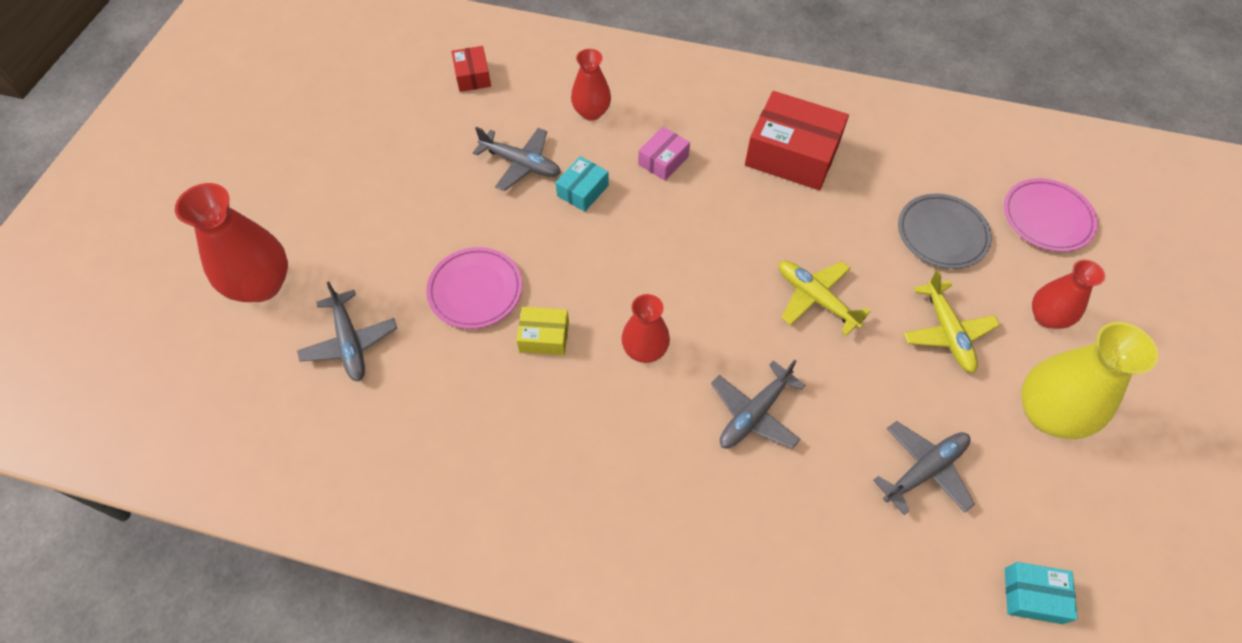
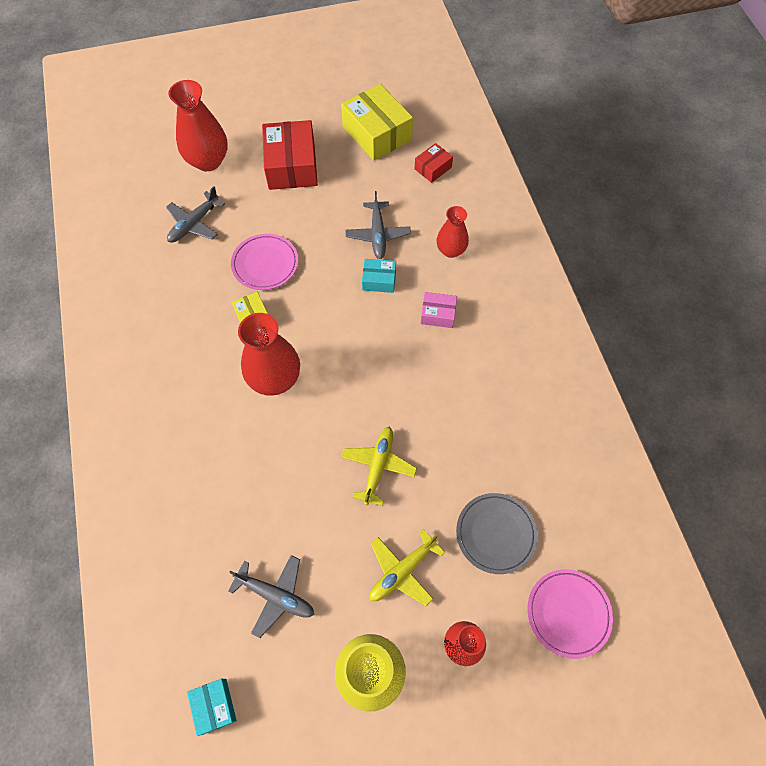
camera: 60 degrees right, 5 degrees up
red vase [622,294,670,363] -> red vase [238,313,300,396], size x1.63
grey plane [711,360,805,449] -> none
red box [745,91,849,190] -> red box moved to [262,120,318,190]
none -> yellow box [341,84,413,161]

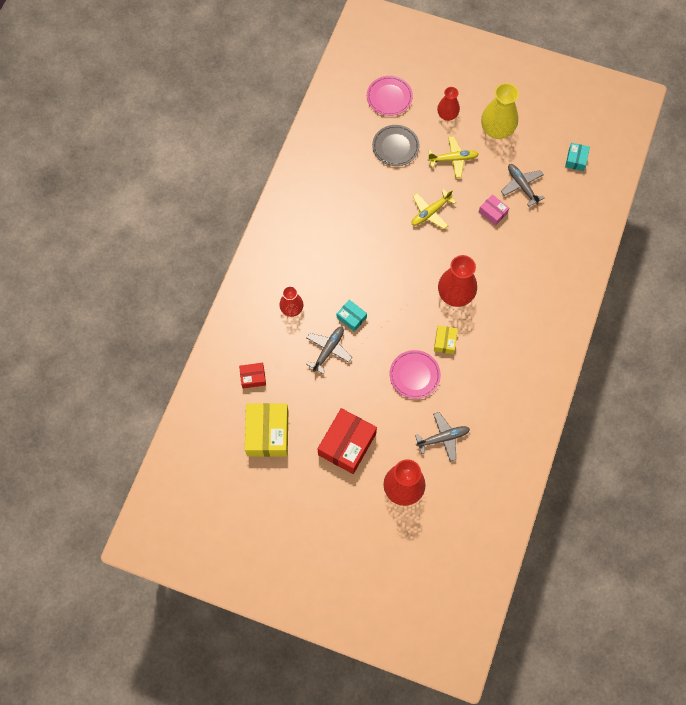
camera: 145 degrees left, 5 degrees up
pink box [421,292,457,328] -> pink box moved to [479,194,509,226]

